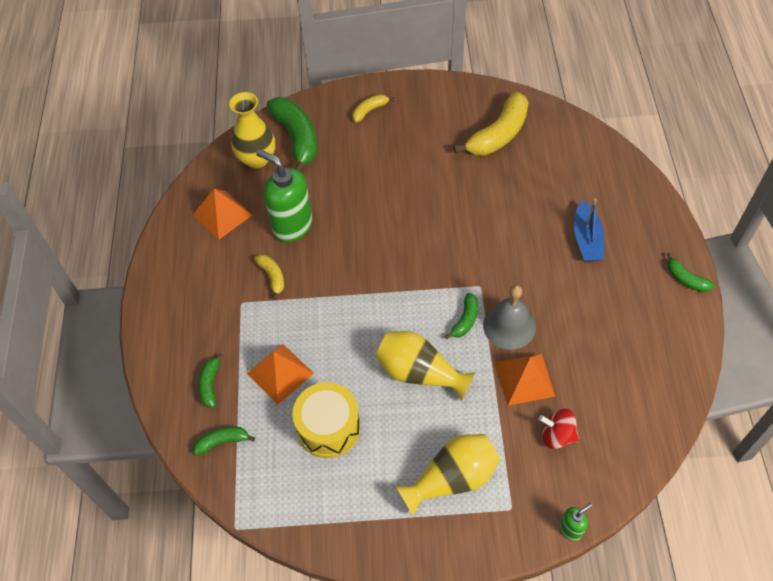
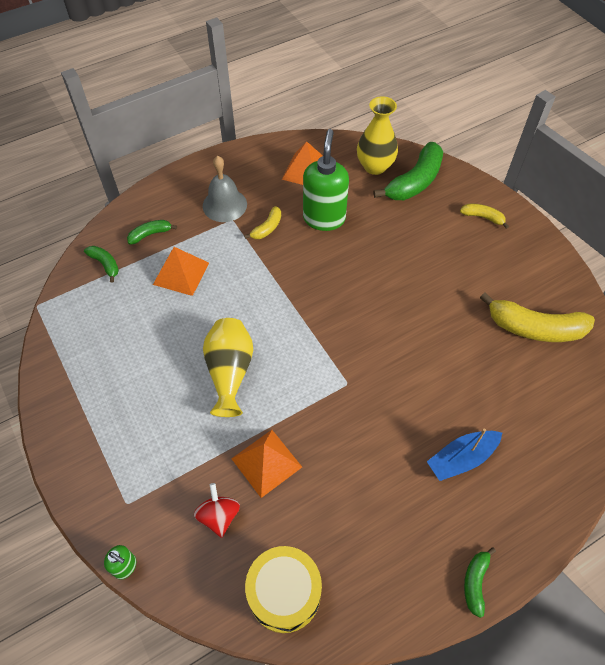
camera: 60 degrees right, 0 degrees up
yellow drum [292,382,361,458] -> yellow drum moved to [245,546,322,633]
yellow vase [396,434,500,516] -> none
green banana [445,293,478,339] -> none
grey bell [483,285,536,350] -> grey bell moved to [203,156,247,222]

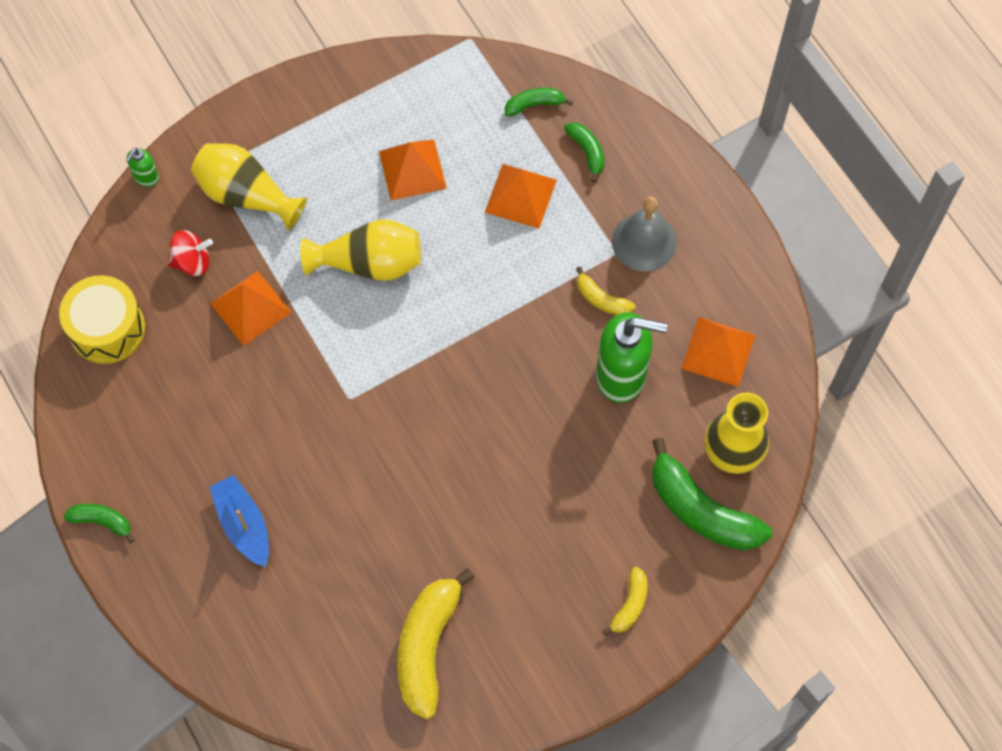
camera: 90 degrees right, 10 degrees up
green banana [84,246,119,283] -> green banana turned 150 degrees counterclockwise [505,88,573,117]
none -> yellow vase [191,143,307,230]
none -> orange pyramid [379,139,447,200]

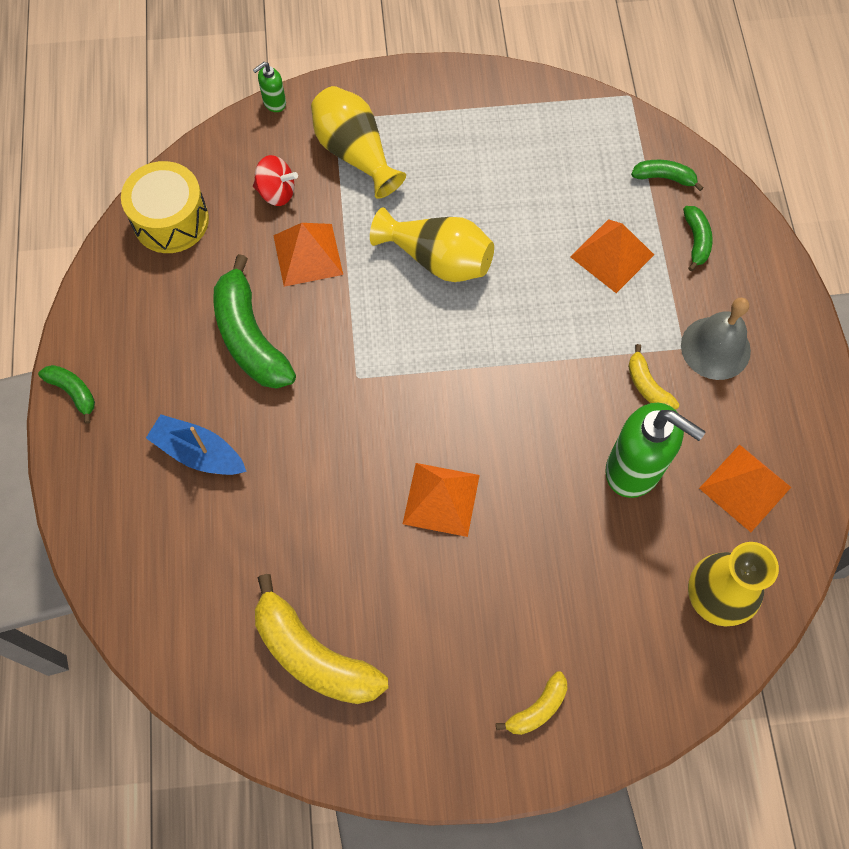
camera: 25 degrees right, 0 degrees up
blue boat [209,475,269,567] -> blue boat turned 60 degrees counterclockwise [146,415,247,475]
orange pyramid [379,139,447,200] -> orange pyramid moved to [403,463,480,537]
yellow banana [397,568,474,719] -> yellow banana turned 90 degrees counterclockwise [255,574,388,704]
green banana [652,438,772,551] -> green banana moved to [213,254,296,389]

